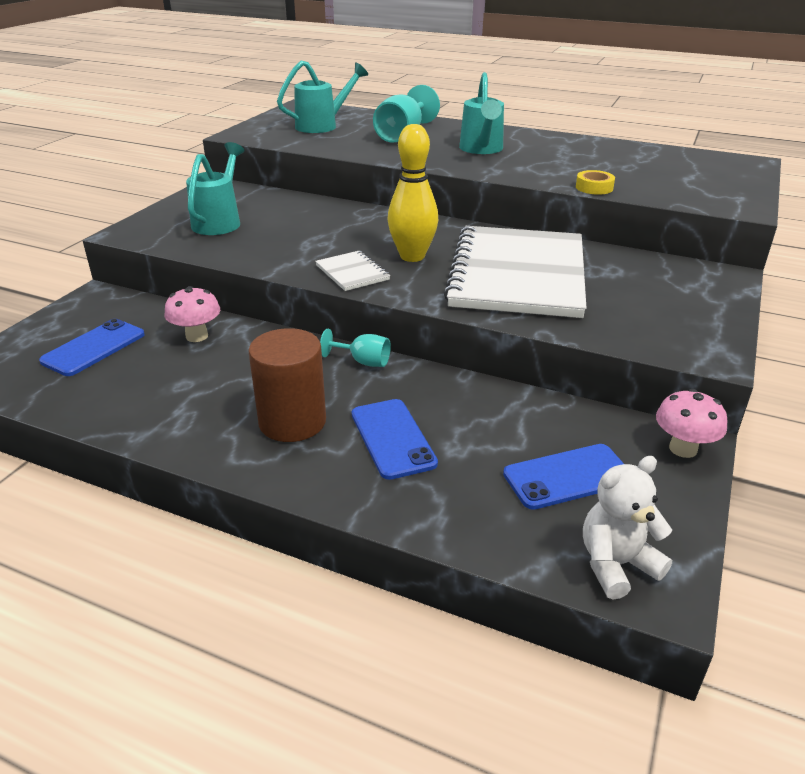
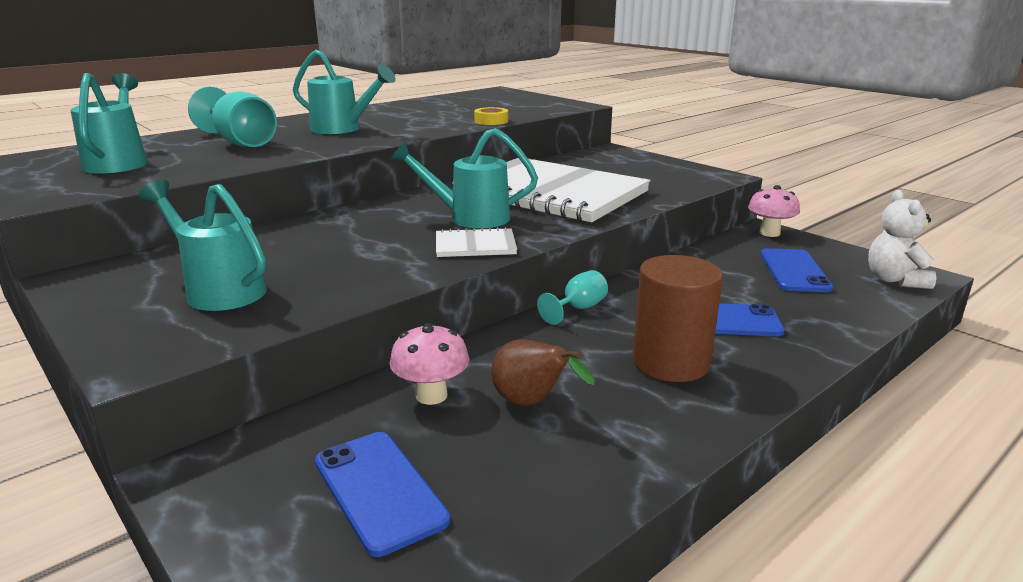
camera: 65 degrees left, 10 degrees down
yellow bowling pin [387,124,438,262] -> turquoise watering can [390,128,538,228]
none -> brown pear [491,340,595,406]

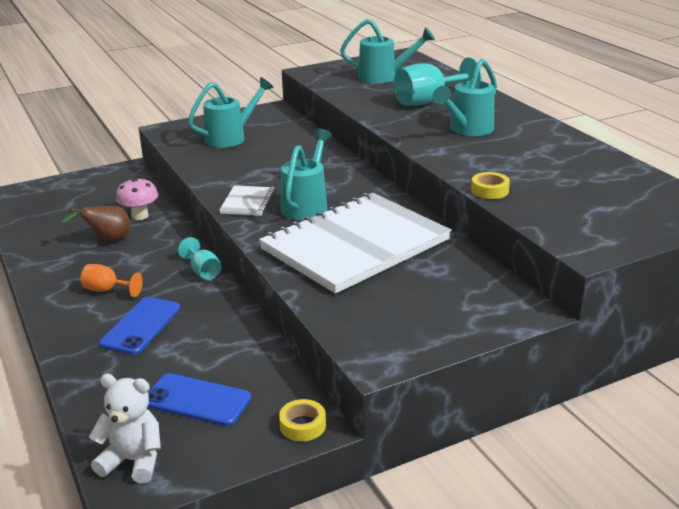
camera: 105 degrees right, 5 degrees up
blue phone [315,432,450,557] -> none
brown cylinder [633,255,723,382] -> orange goblet [81,264,143,297]
pink mushroom [748,185,800,237] -> yellow tape [279,399,326,442]

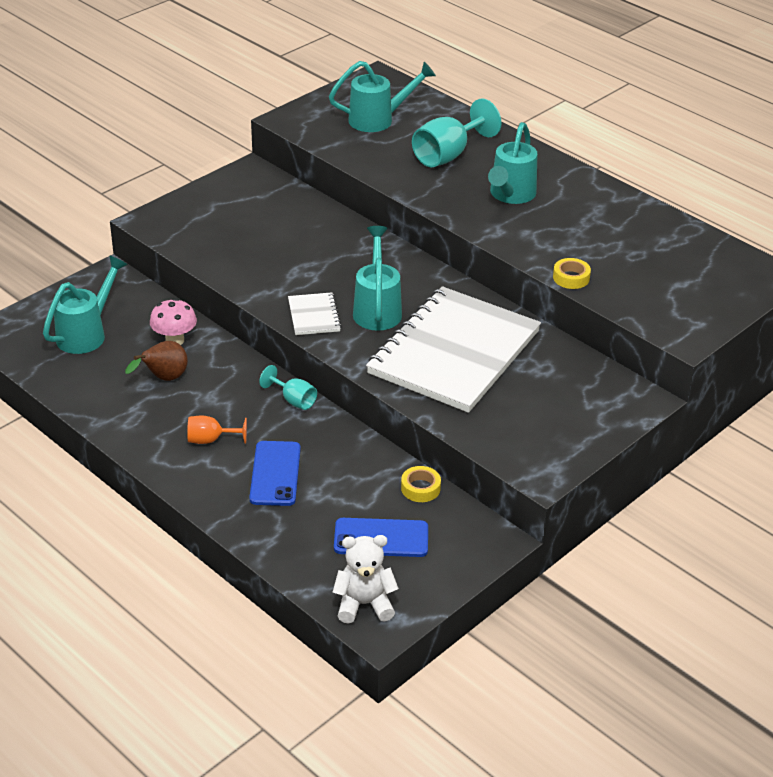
camera: 20 degrees left, 10 degrees up
turquoise watering can [188,77,274,148] -> turquoise watering can moved to [43,255,128,354]
yellow tape [279,399,326,442] -> yellow tape moved to [401,466,441,502]

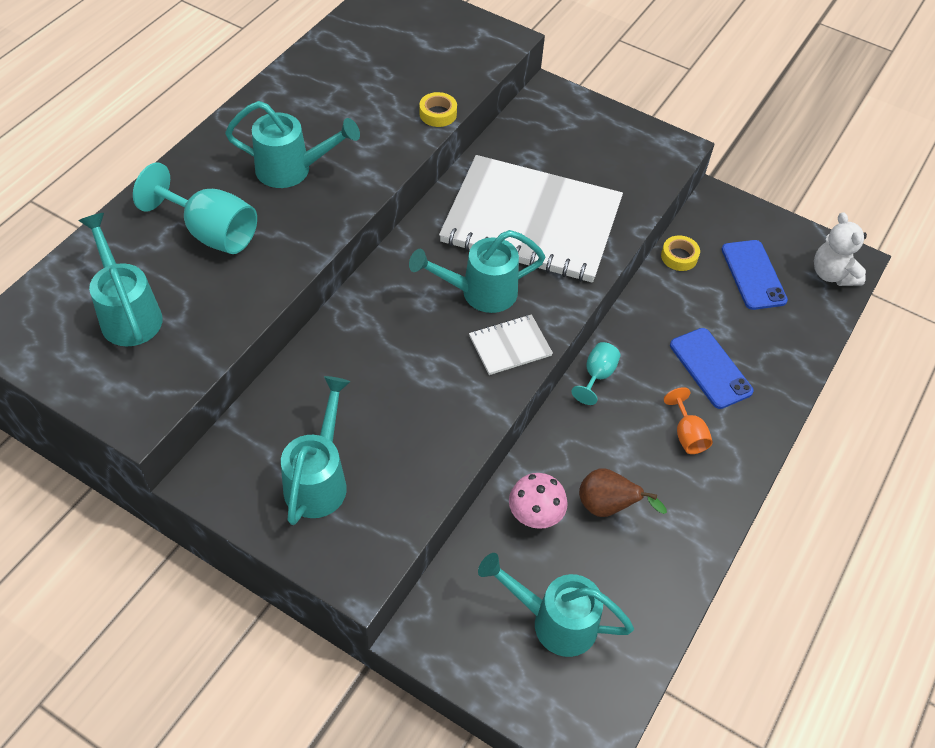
camera: 105 degrees left, 15 degrees up
blue phone [249,441,301,506] -> blue phone turned 75 degrees clockwise [670,328,754,409]
none -> turquoise watering can [281,376,350,525]

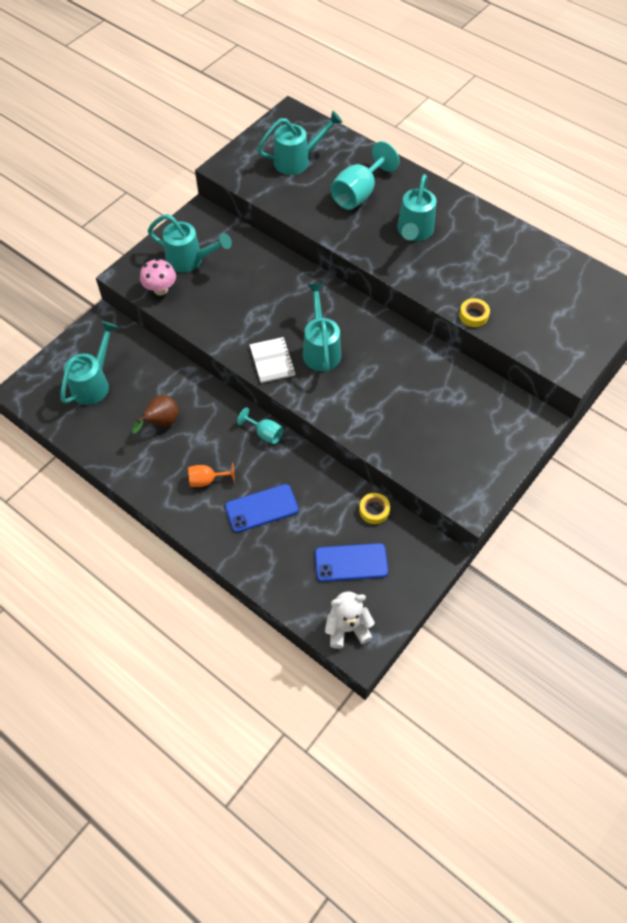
camera: 100 degrees right, 5 degrees up
white notebook [439,155,623,283] -> none
pink mushroom [509,473,568,529] -> pink mushroom moved to [140,259,176,295]

